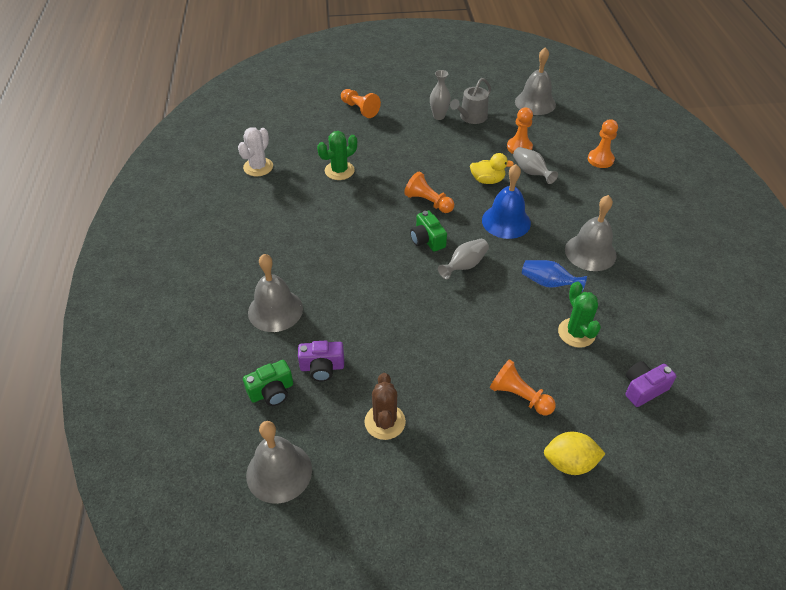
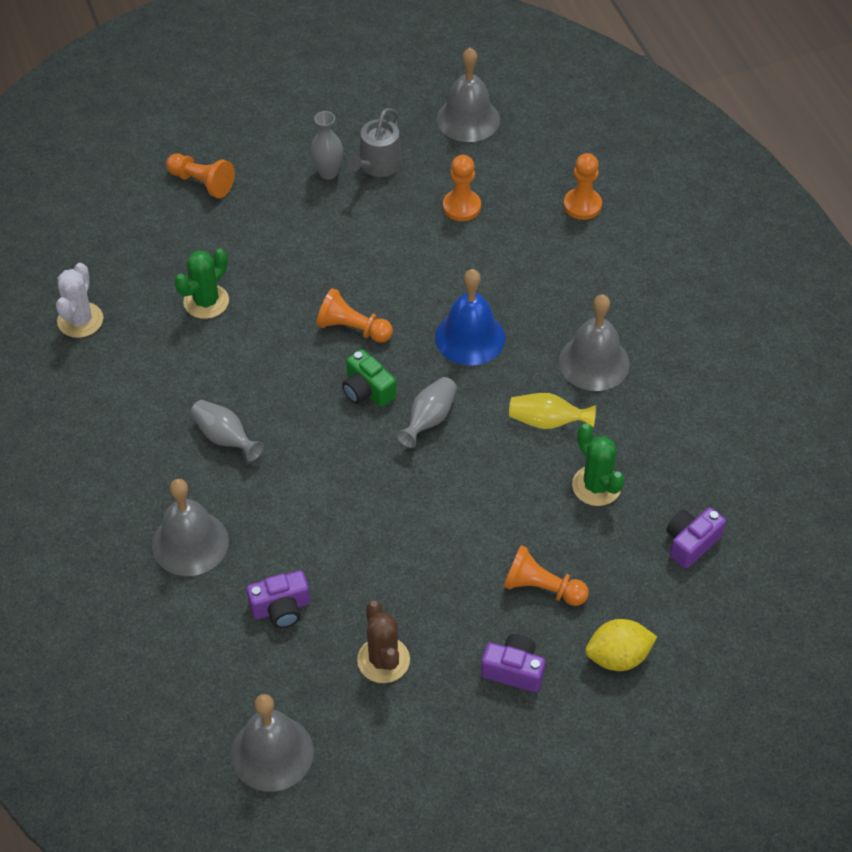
camera: 15 degrees left, 5 degrees up
green camera [243,360,293,406] -> none
yellow duck [470,153,514,184] -> none
grey vase [513,147,558,184] -> grey vase moved to [190,400,264,462]
blue vase [522,260,587,292] -> yellow vase [509,393,596,429]
none -> purple camera [481,634,545,692]

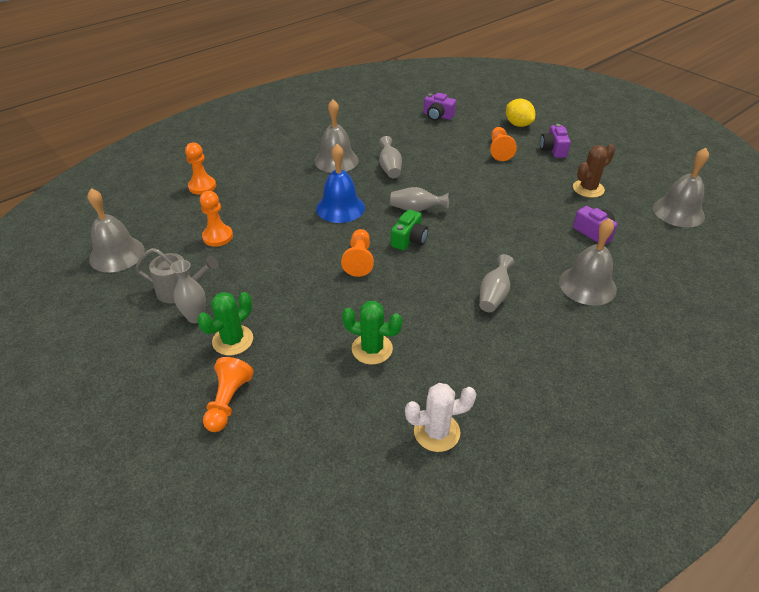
camera: 110 degrees left, 10 degrees down
yellow vase [509,393,596,429] -> grey vase [379,136,402,178]
green cactus [572,423,625,506] -> green cactus moved to [197,292,253,355]

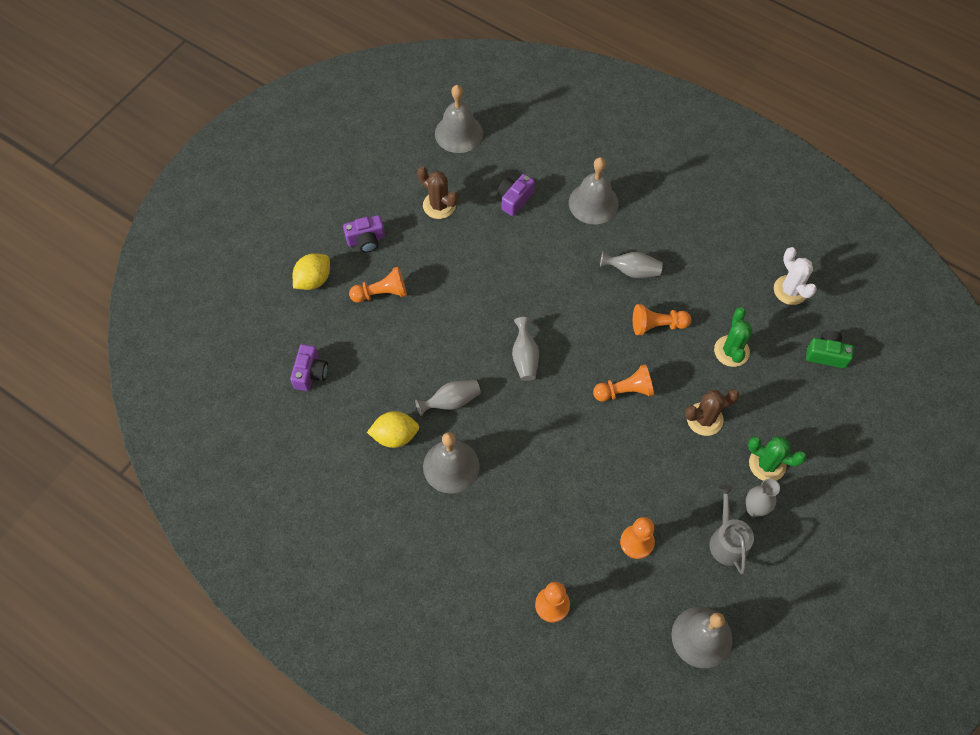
camera: 105 degrees left, 20 degrees up
orange pawn [203,357,254,432] -> orange pawn moved to [633,304,691,335]
blue bell [316,144,365,223] -> none
green camera [391,209,428,250] -> green camera moved to [806,331,854,368]
none -> yellow lemon [367,411,419,448]
none -> brown cactus [685,389,740,436]

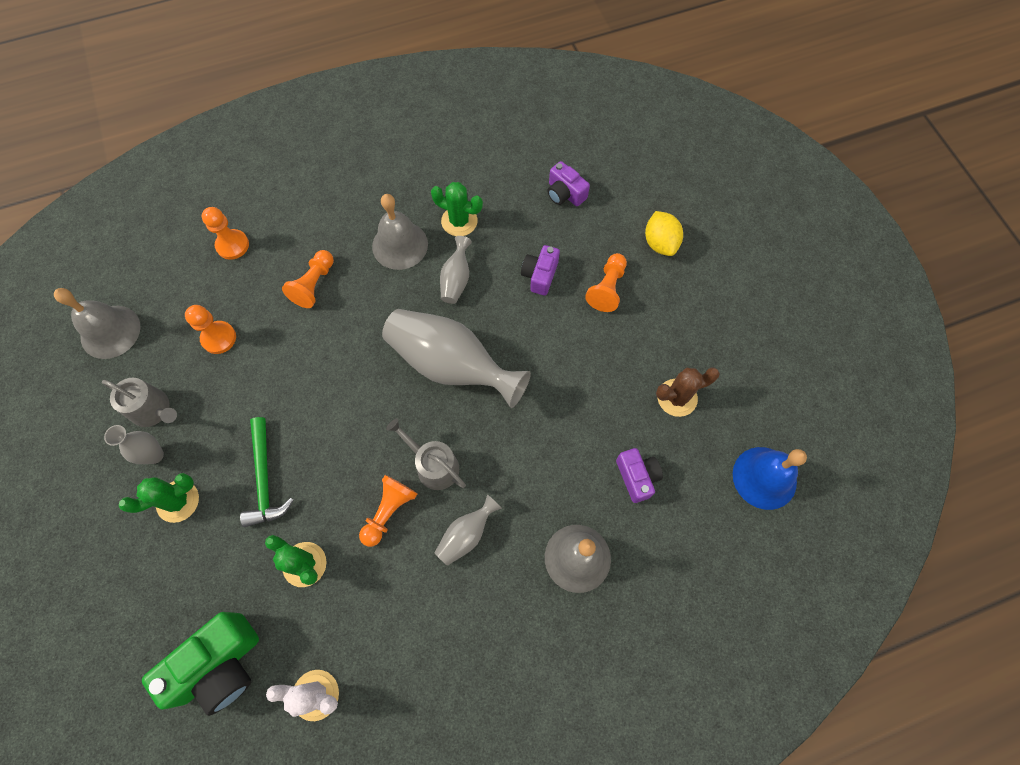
camera: 125 degrees right, 5 degrees up
purple camera [343,215,385,253] -> purple camera moved to [521,245,560,296]
yellow lemon [367,411,419,448] -> green cactus [431,182,483,236]
grey bell [435,85,483,153] -> blue bell [733,447,807,510]
grey vase [512,317,539,381] -> grey vase [382,309,531,408], size x2.09
orange pawn [593,364,654,401] -> orange pawn moved to [282,250,334,308]
brown cactus [685,389,740,436] -> green hammer [240,417,294,527]
green camera [806,331,854,368] -> green camera [142,612,259,716], size x1.75
none -> grey watering can [386,418,466,490]

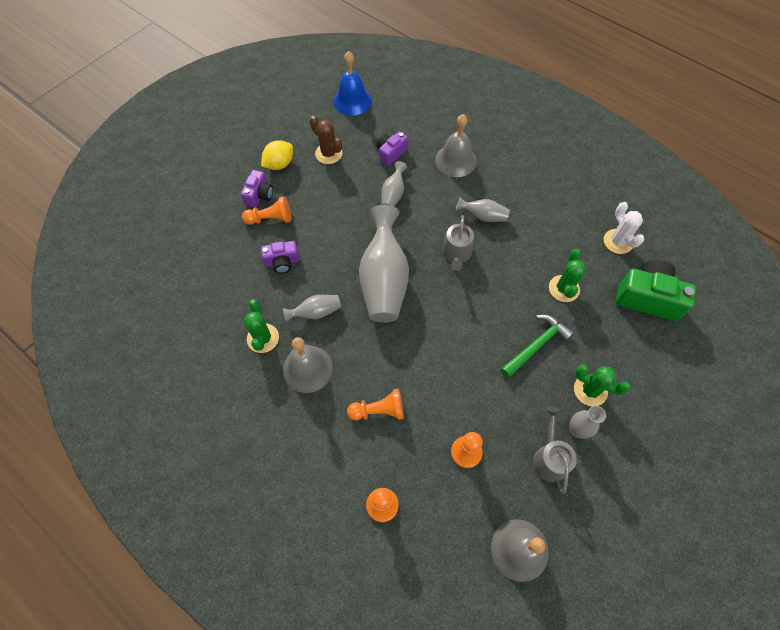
camera: 120 degrees left, 5 degrees down
orange pawn [359,475,417,547] -> none
purple camera [547,161,590,206] -> purple camera moved to [241,170,273,208]
yellow lemon [645,211,683,256] -> yellow lemon moved to [261,140,293,170]
none -> grey vase [381,161,407,206]

